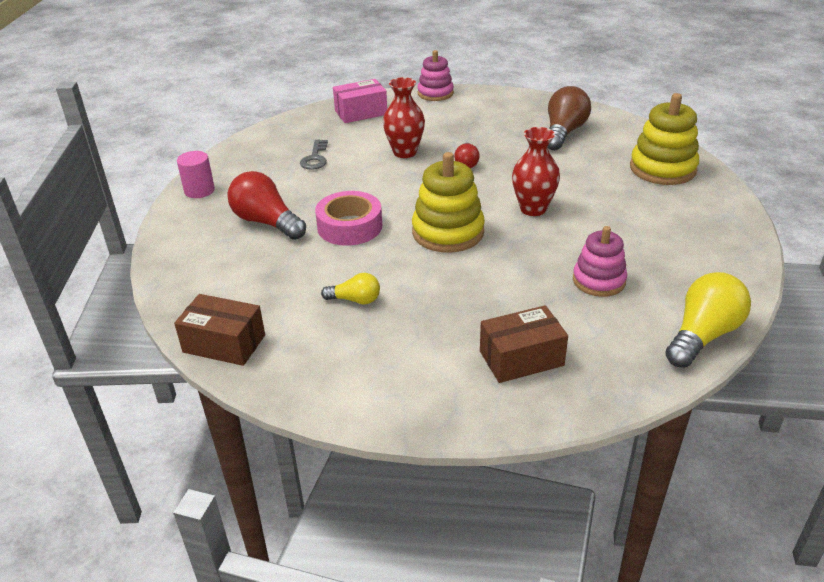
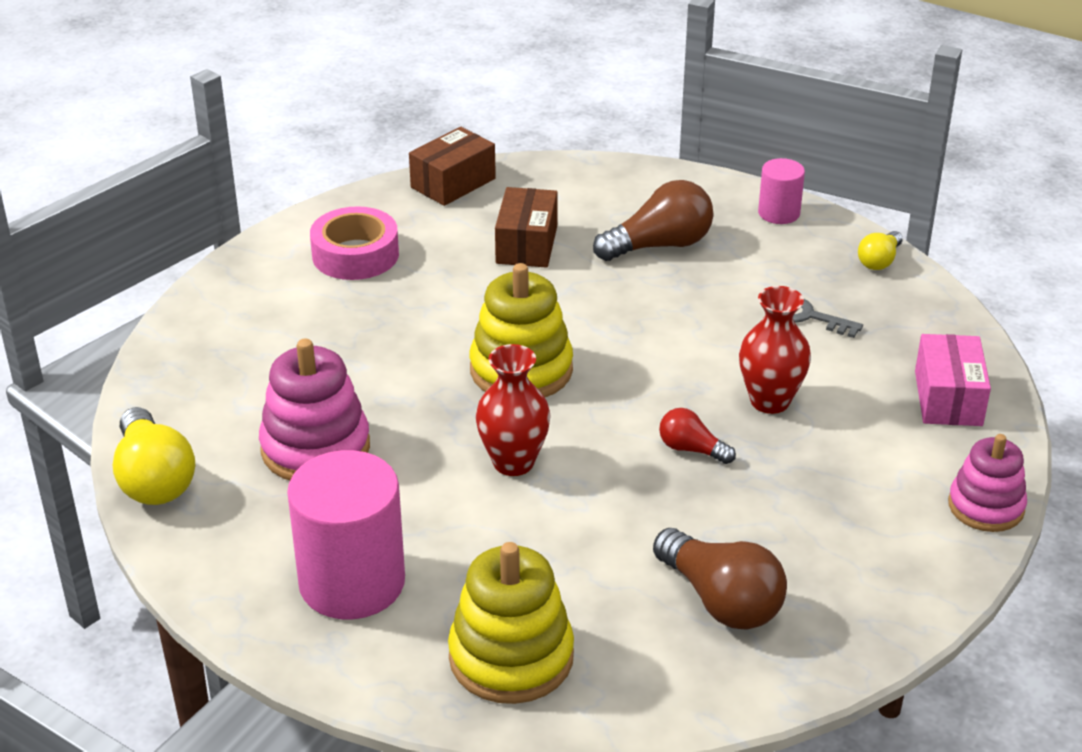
camera: 115 degrees right, 0 degrees up
red light bulb [227,171,306,240] -> brown light bulb [593,180,713,261]
pink tape [315,191,382,246] -> pink tape moved to [310,206,399,280]
yellow light bulb [321,273,380,305] -> yellow light bulb moved to [858,231,902,270]
brown box [480,305,568,383] -> brown box moved to [495,187,558,268]
pink stacking toy [573,226,627,297] -> pink stacking toy [259,339,370,480], size x1.51
none -> pink cylinder [287,450,405,619]

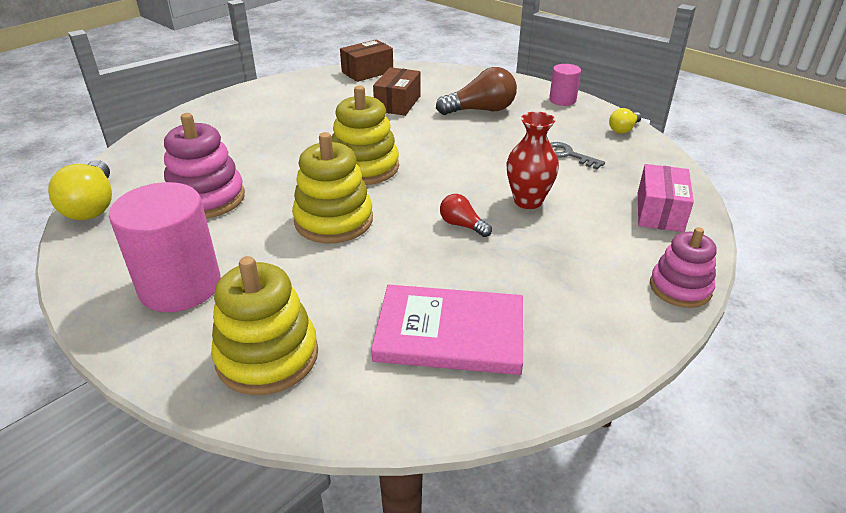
camera: 10 degrees right, 0 degrees up
pink tape [310,206,399,280] -> none
red vase [476,344,551,476] -> yellow stacking toy [292,132,373,243]
brown light bulb [653,528,787,630] -> pink book [371,285,523,375]

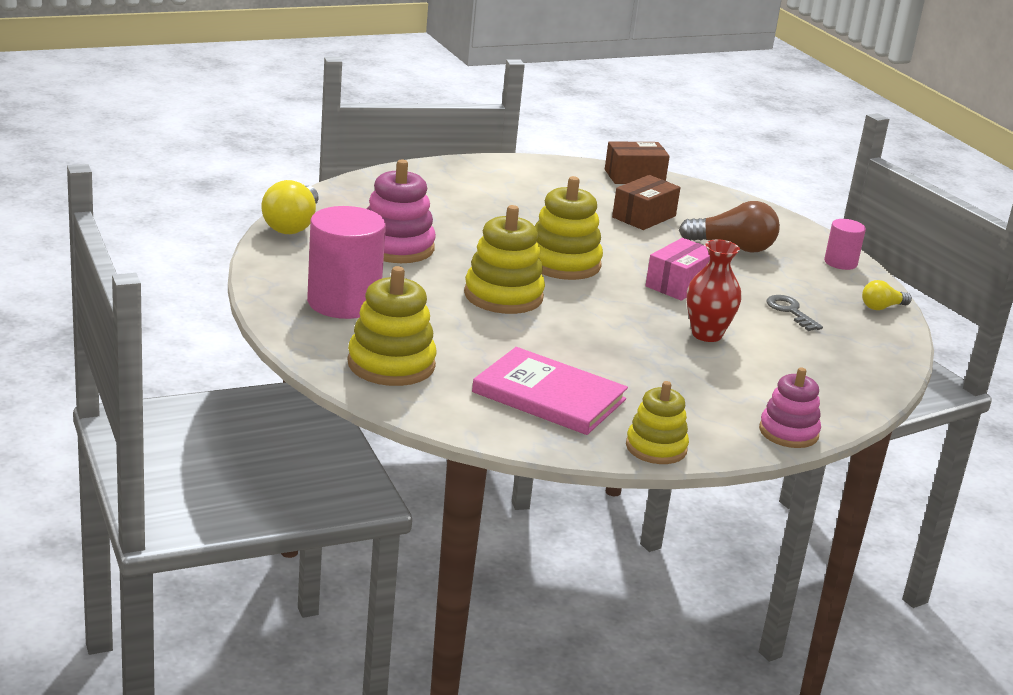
camera: 20 degrees right, 10 degrees down
red light bulb [440,194,492,237] -> none
pink box [638,164,694,232] -> pink box moved to [645,238,710,301]
none -> yellow stacking toy [626,381,689,464]

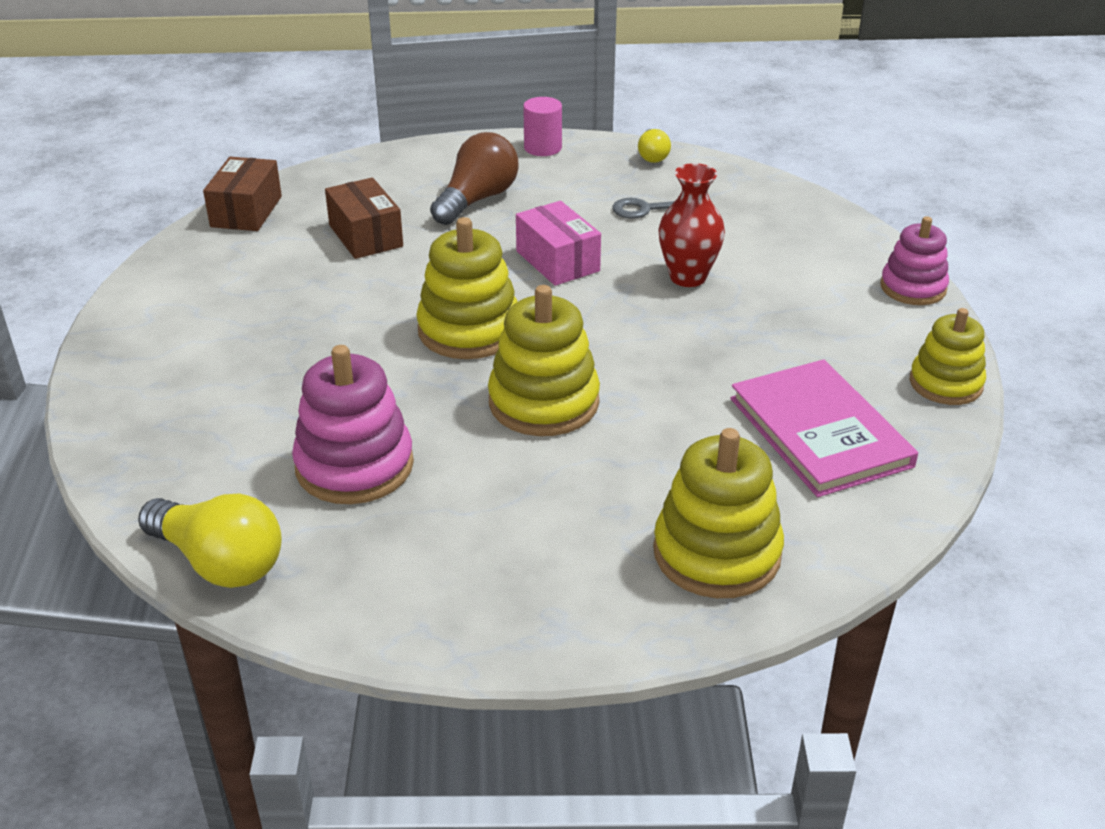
camera: 65 degrees left, 10 degrees up
pink cylinder [307,206,386,319] -> none
pink book [472,347,628,435] -> pink book turned 75 degrees counterclockwise [730,359,918,497]

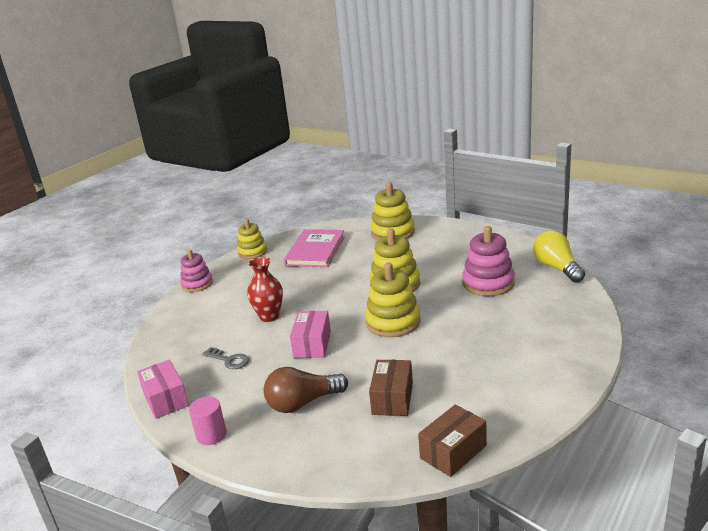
camera: 140 degrees left, 10 degrees down
yellow light bulb [638,129,671,163] -> pink box [137,360,189,419]

